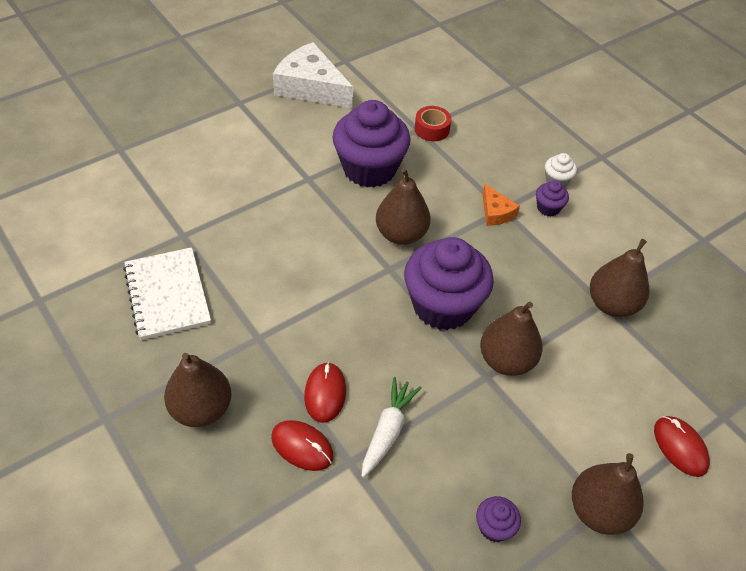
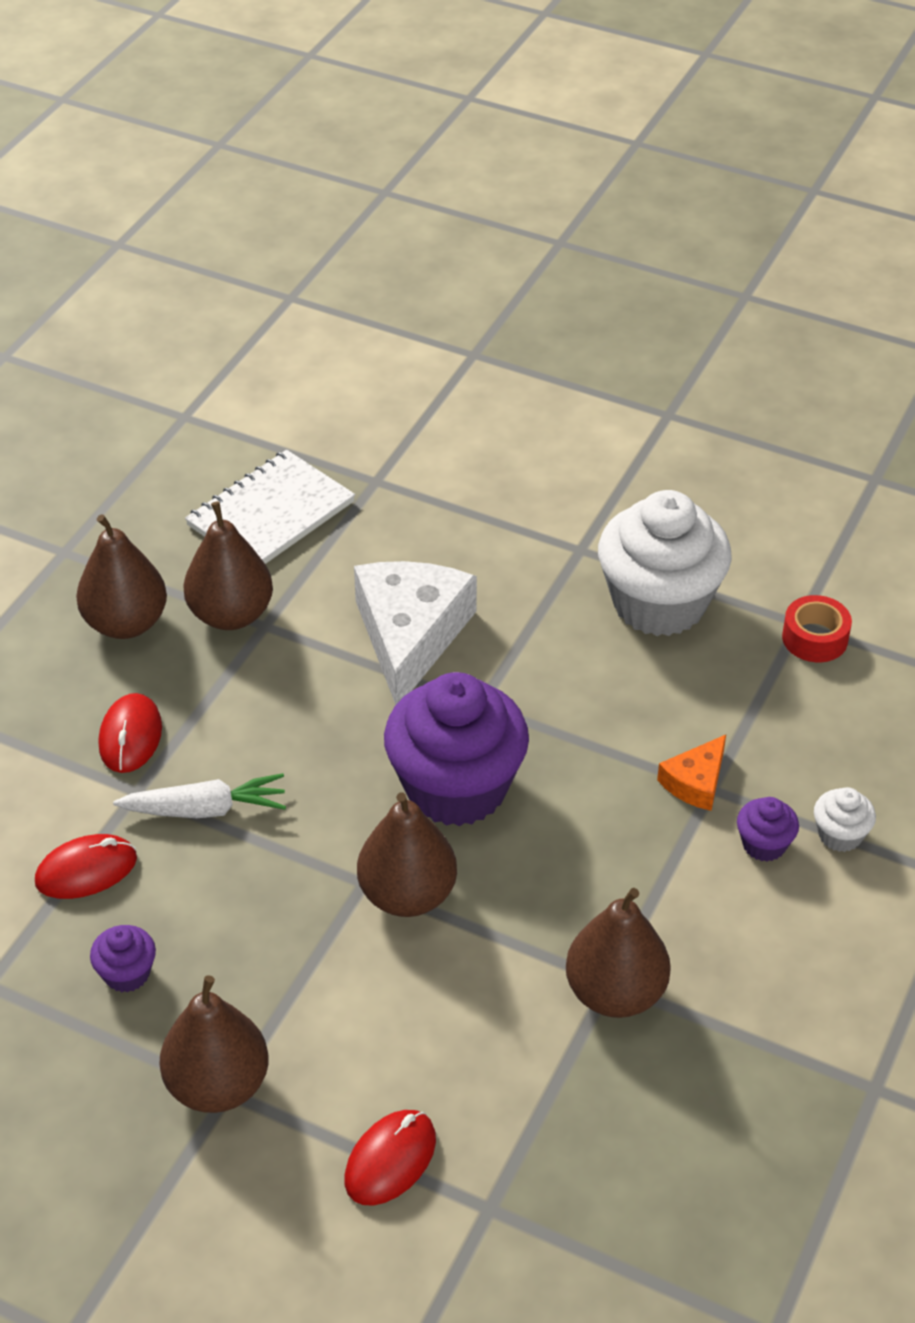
camera: 65 degrees right, 5 degrees down
white cheese [273,42,353,108] -> white cheese moved to [354,561,477,705]
red mouse [304,362,346,423] -> red mouse moved to [35,834,137,899]
purple cupcake [333,100,410,187] -> white cupcake [598,490,732,636]
brown pear [376,168,431,245] -> brown pear moved to [183,501,273,630]

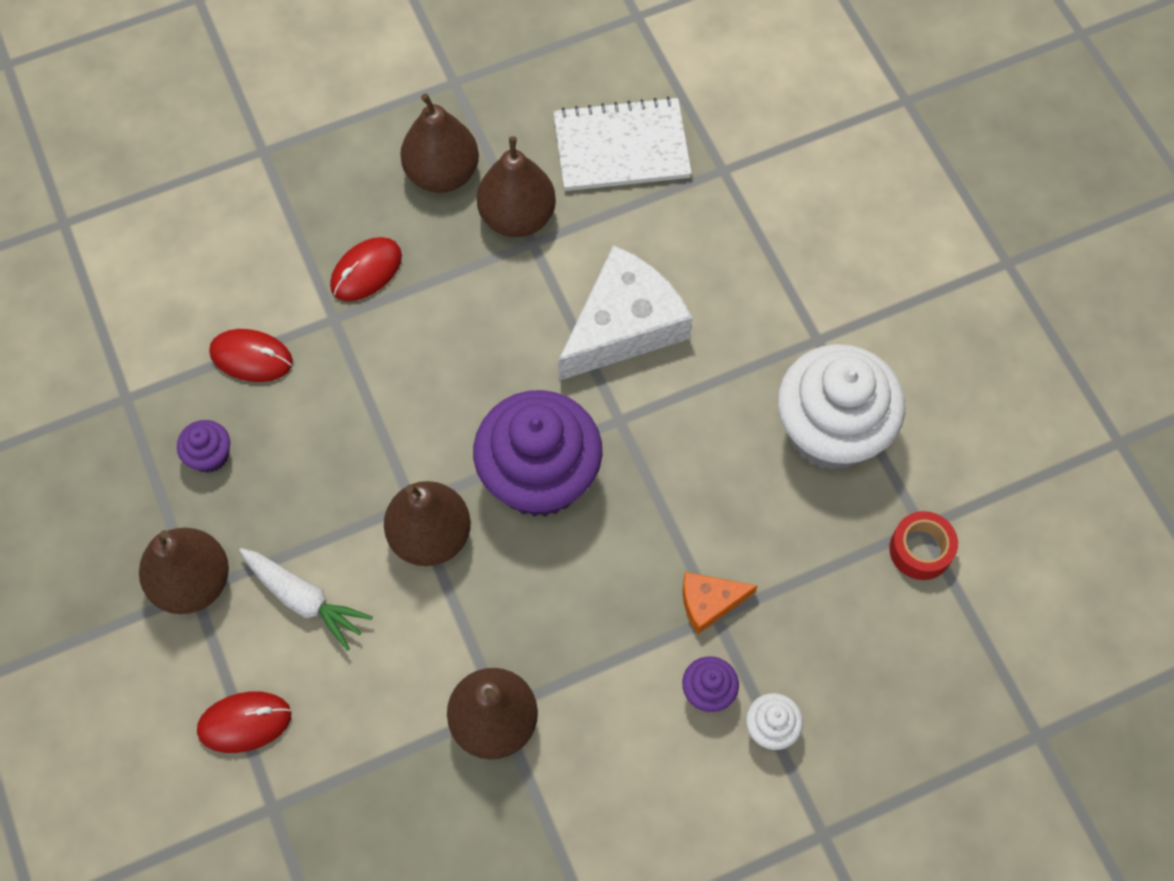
camera: 40 degrees right, 20 degrees up
white carrot [113,773,286,818] -> white carrot moved to [239,548,373,651]

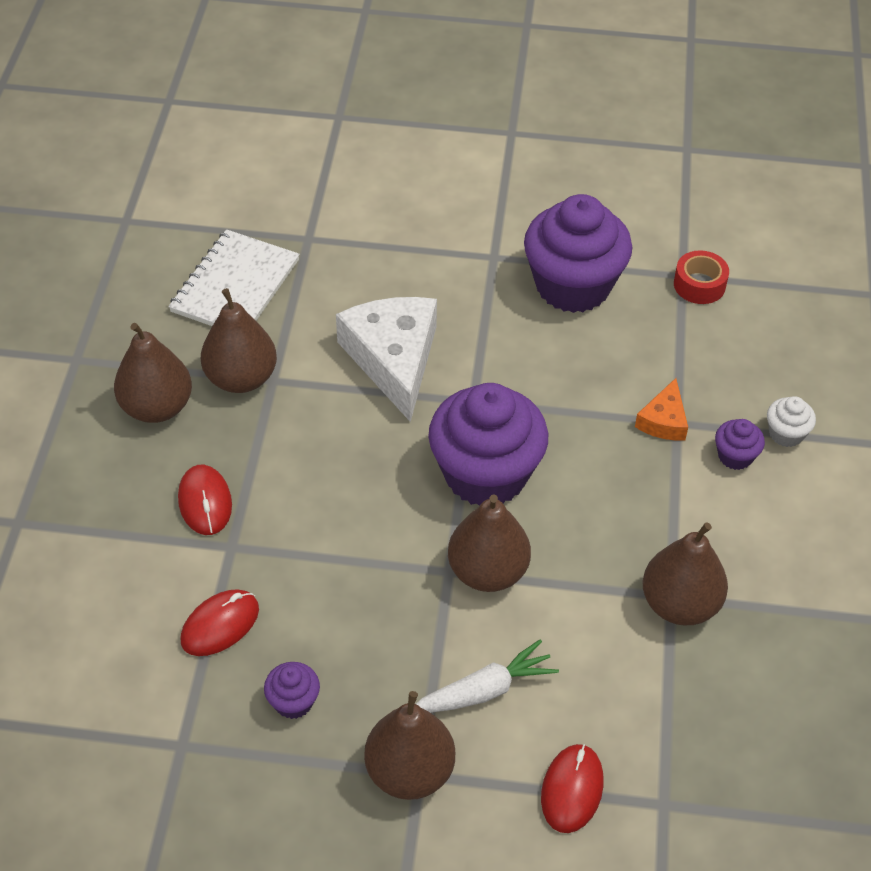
camera: 60 degrees left, 15 degrees down
white cupcake [777,344,905,471] -> purple cupcake [524,194,632,313]

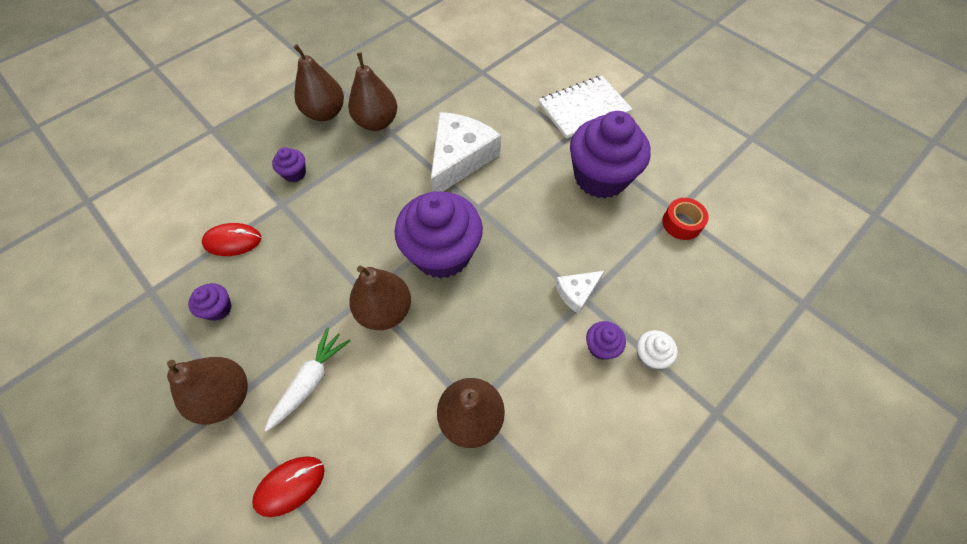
camera: 40 degrees right, 10 degrees up
white notebook [168,229,300,326] -> white notebook moved to [538,75,633,139]
red mouse [178,465,232,535] -> purple cupcake [272,147,306,182]
white carrot [416,639,559,713] -> white carrot turned 75 degrees counterclockwise [265,328,350,432]
orange cheese [635,378,688,440] -> white cheese [555,271,604,314]

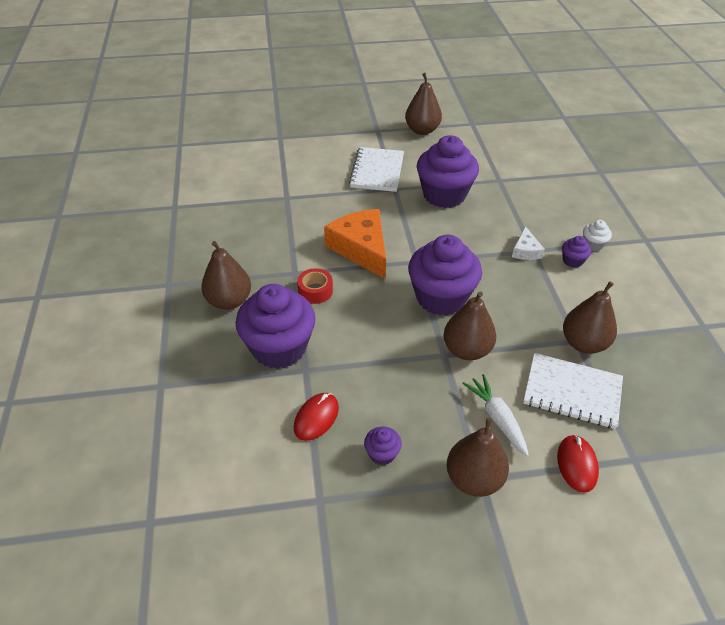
camera: 55 degrees left, 15 degrees down
purple cupcake [272,147,306,182] -> purple cupcake [235,284,316,369], size x2.36
brown pear [348,52,397,131] -> brown pear moved to [405,73,442,135]
white cheese [431,112,501,192] -> orange cheese [324,209,386,279]
red tape [662,198,709,240] -> red tape moved to [297,268,333,304]
none -> white notebook [523,353,623,429]

